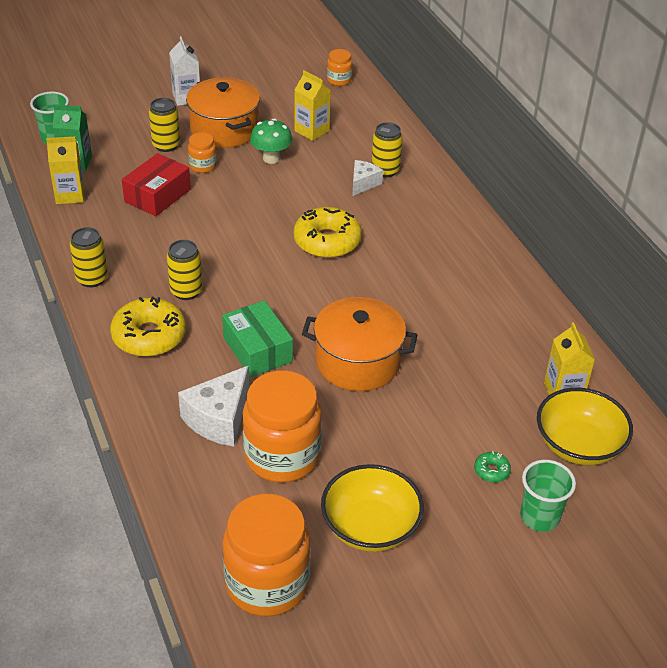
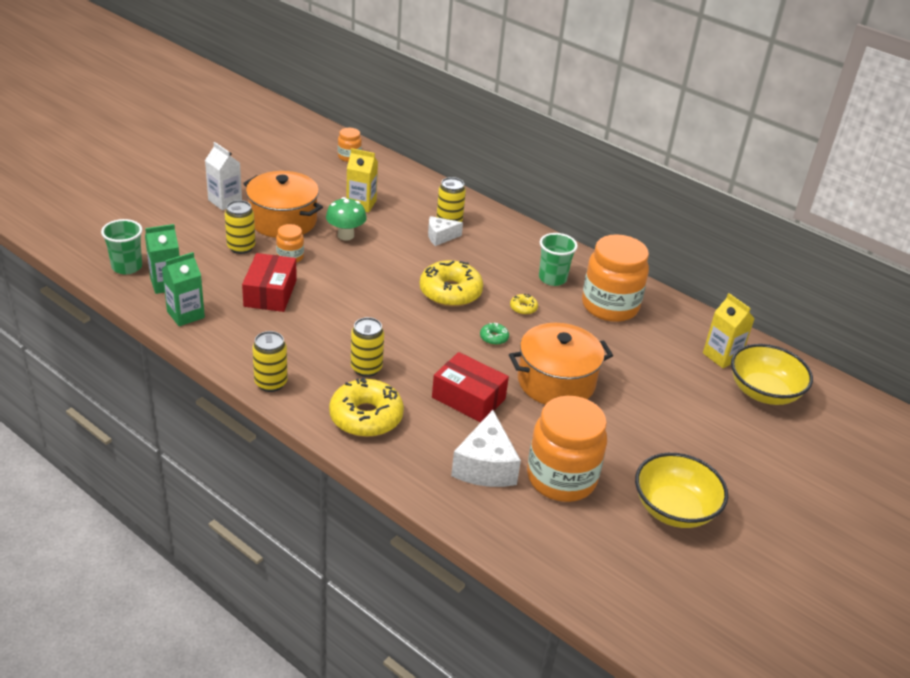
camera: 30 degrees left, 5 degrees down
yellow carton [46,137,84,204] -> green carton [162,252,205,326]
green box [222,301,293,377] -> red box [432,352,509,423]
orange jar [223,494,311,617] -> orange jar moved to [582,234,649,322]
white cheese [352,160,383,196] -> white cheese turned 105 degrees counterclockwise [428,216,463,246]
green donut [474,451,511,483] -> green donut moved to [480,322,509,345]
green cup [520,460,576,532] -> green cup moved to [539,233,578,286]
none -> yellow donut [510,294,538,315]

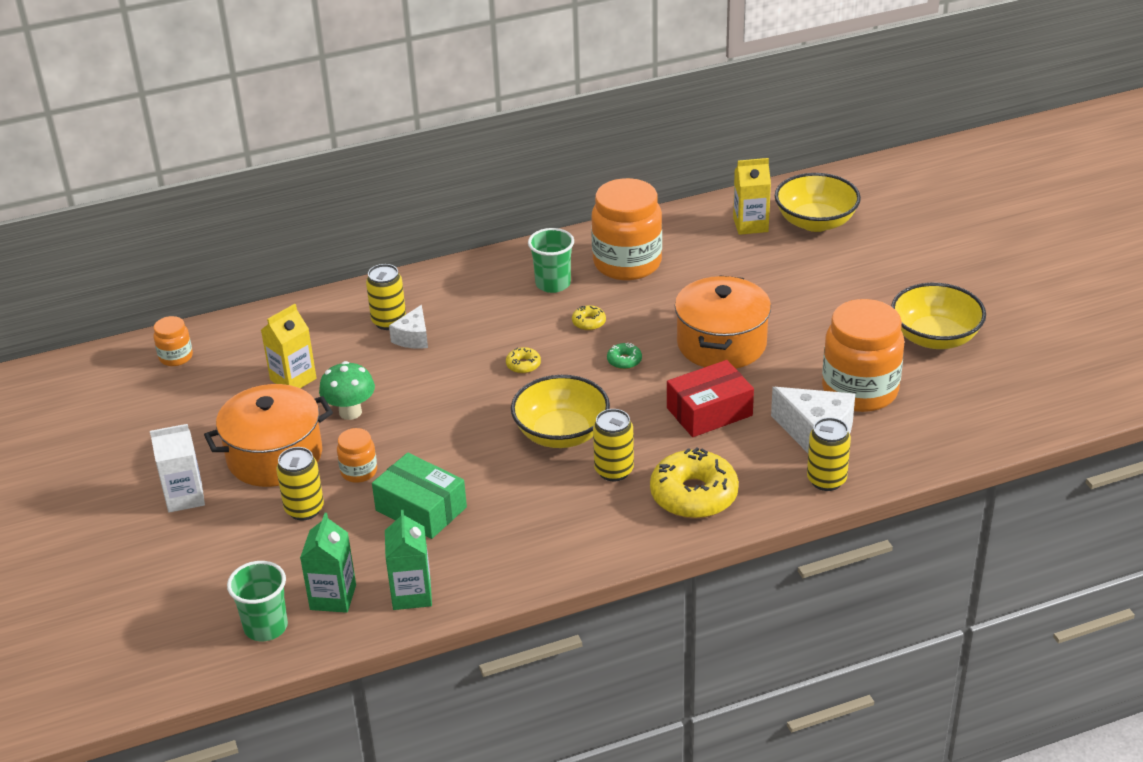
camera: 55 degrees left, 0 degrees up
red box [242,253,297,312] -> green box [372,452,467,539]
yellow can [252,331,288,392] -> yellow can moved to [807,417,851,491]
yellow donut [420,260,483,307] -> yellow donut [506,347,541,374], size x0.44
none -> yellow bowl [511,375,610,448]

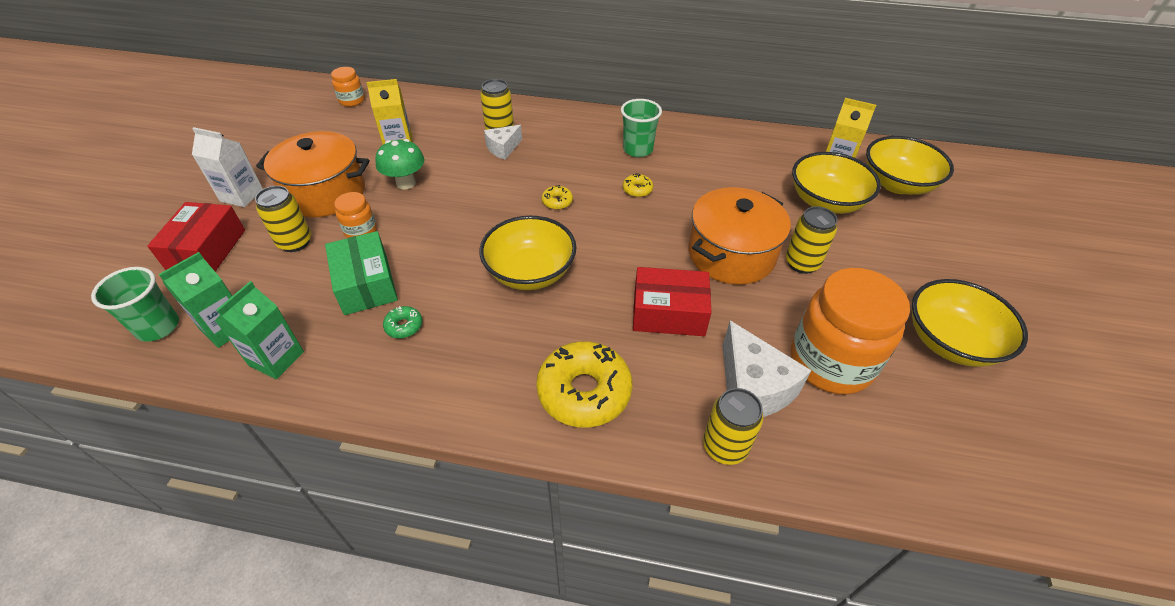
camera: 30 degrees right, 10 degrees up
orange jar [591,178,662,280] -> none
yellow can [593,409,634,481] -> yellow can moved to [786,206,838,274]
green donut [607,343,642,369] -> green donut moved to [383,306,422,338]
none -> red box [147,202,245,271]
none -> yellow bowl [792,152,881,214]

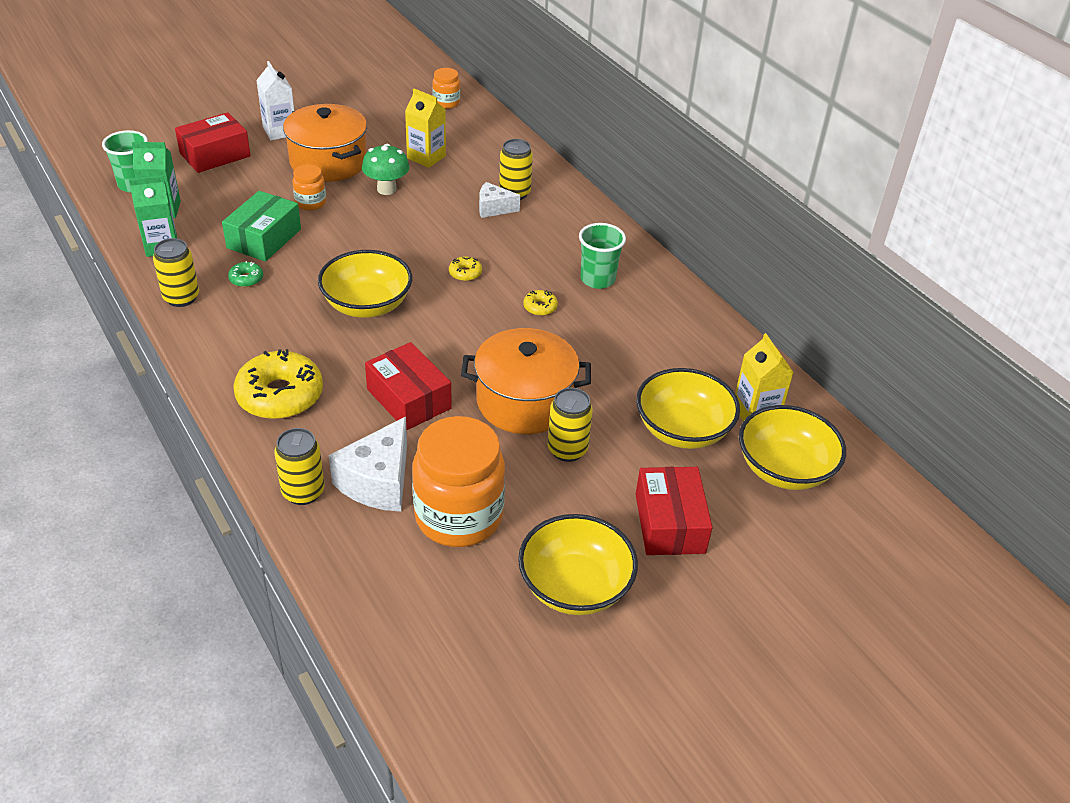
camera: 45 degrees right, 5 degrees down
yellow can [255,186,311,252] -> yellow can moved to [153,238,199,307]
none -> red box [635,467,713,555]

